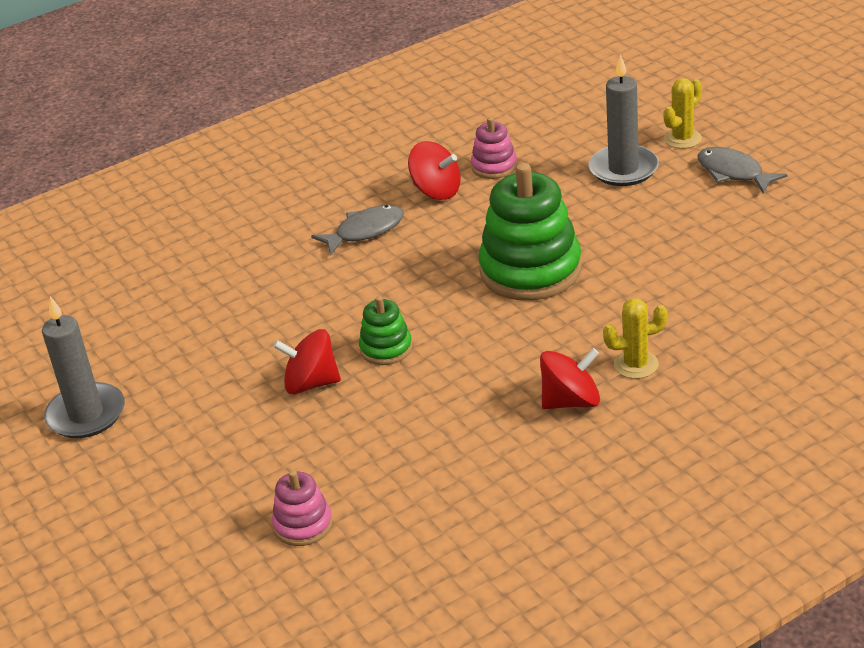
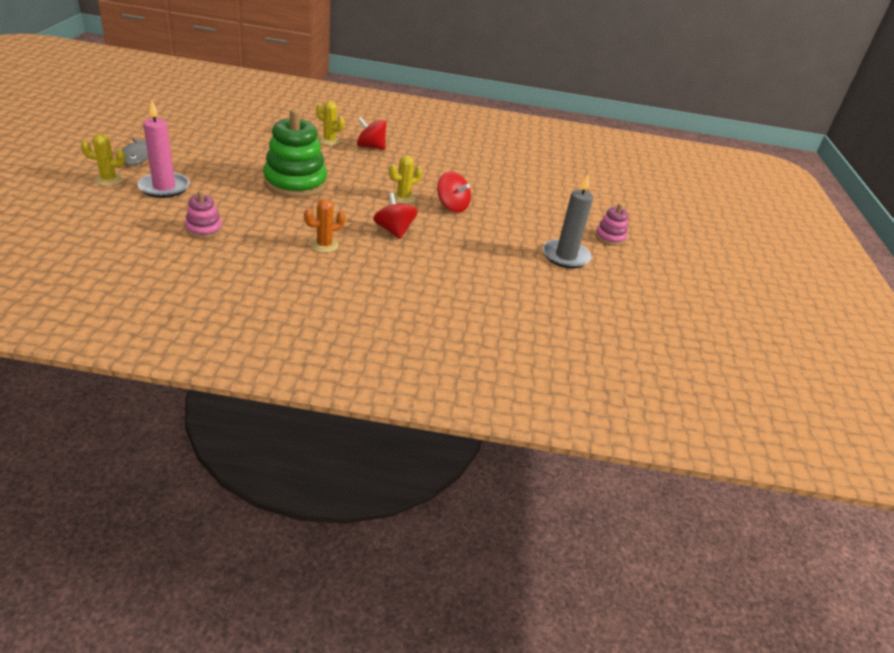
camera: 150 degrees left, 0 degrees up
pink stacking toy [272,470,333,546] -> pink stacking toy moved to [595,203,628,246]
grey fish [311,205,404,255] -> orange cactus [304,199,345,253]
green stacking toy [359,296,412,365] -> yellow cactus [389,155,422,204]
red spinning top [408,141,461,200] -> red spinning top moved to [373,193,418,239]
grey candle [589,55,659,186] -> pink candle [138,101,190,198]

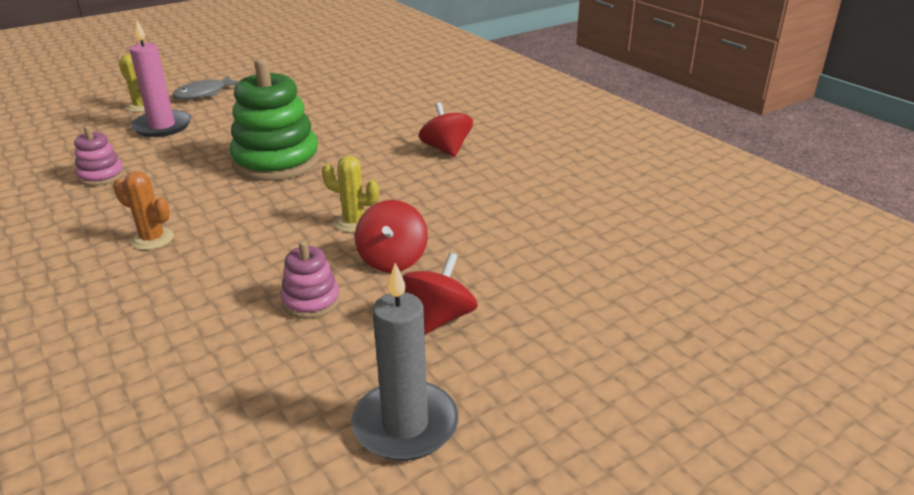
camera: 55 degrees right, 5 degrees down
yellow cactus [316,101,344,145] -> none
red spinning top [373,193,418,239] -> red spinning top moved to [402,252,478,334]
pink stacking toy [595,203,628,246] -> pink stacking toy moved to [281,241,340,319]

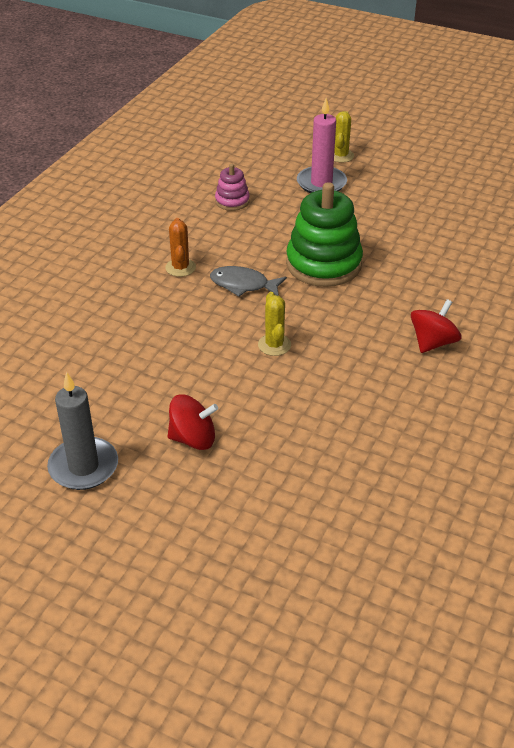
camera: 60 degrees right, 10 degrees up
grey fish [172,76,239,100] -> grey fish moved to [210,266,287,297]
pink stacking toy [281,241,340,319] -> none
red spinning top [355,200,428,273] -> none

